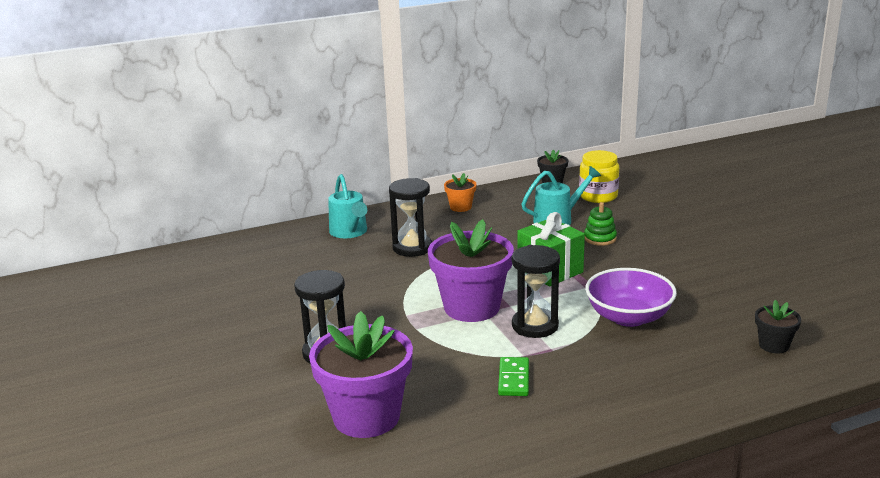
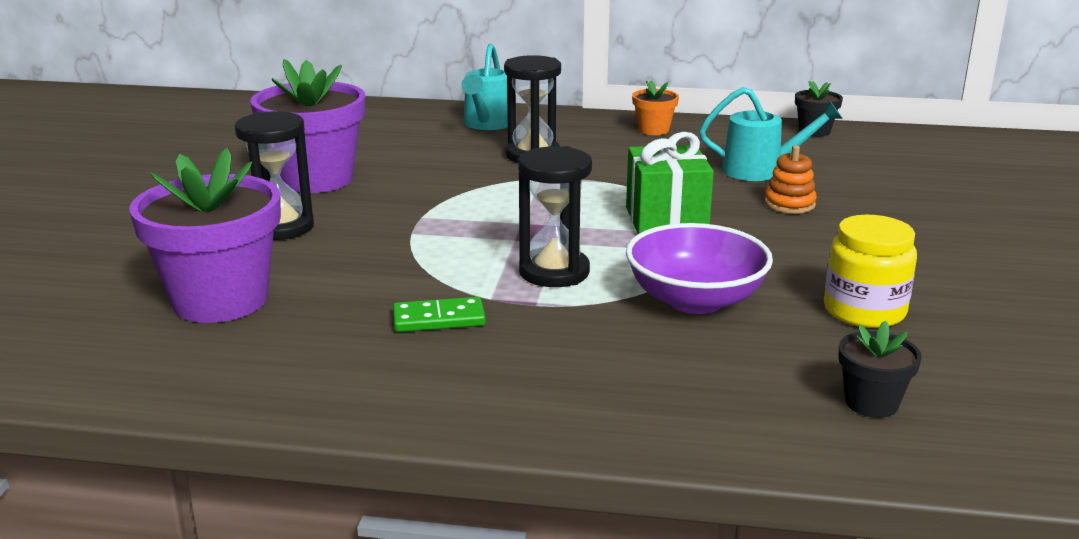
camera: 30 degrees right, 0 degrees up
purple flower pot [428,219,514,322] -> purple flower pot moved to [250,59,365,193]
green domino [498,357,529,396] -> green domino turned 45 degrees clockwise [393,297,486,332]
yellow jar [579,150,619,203] -> yellow jar moved to [824,215,917,328]
green stacking toy [584,202,617,246] -> orange stacking toy [764,145,817,214]

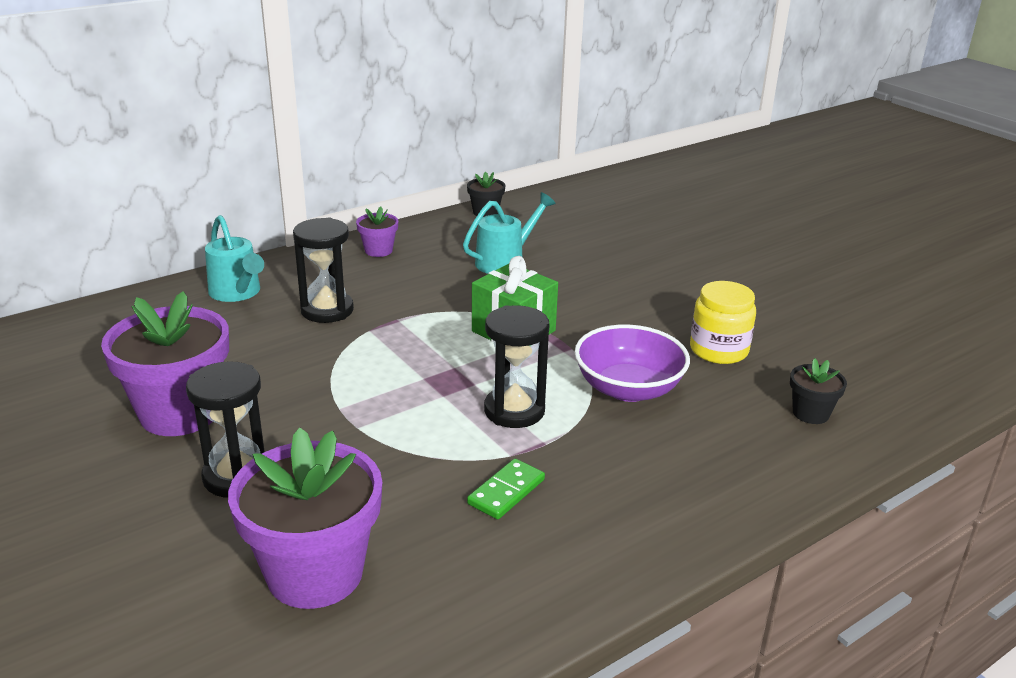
camera: 45 degrees left, 5 degrees up
orange flower pot [632,80,679,135] -> purple flower pot [356,206,398,257]
orange stacking toy [764,145,817,214] -> none

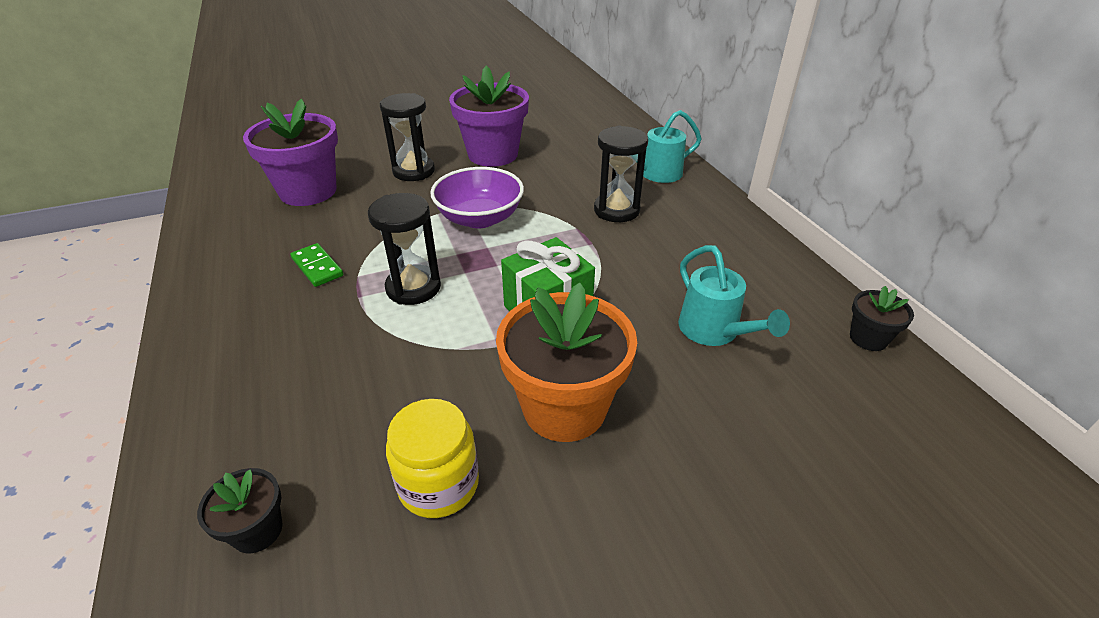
camera: 105 degrees right, 10 degrees up
purple flower pot [356,206,398,257] -> none
purple bowl [574,325,690,402] -> purple bowl moved to [430,167,524,228]
none -> orange flower pot [496,283,637,442]

